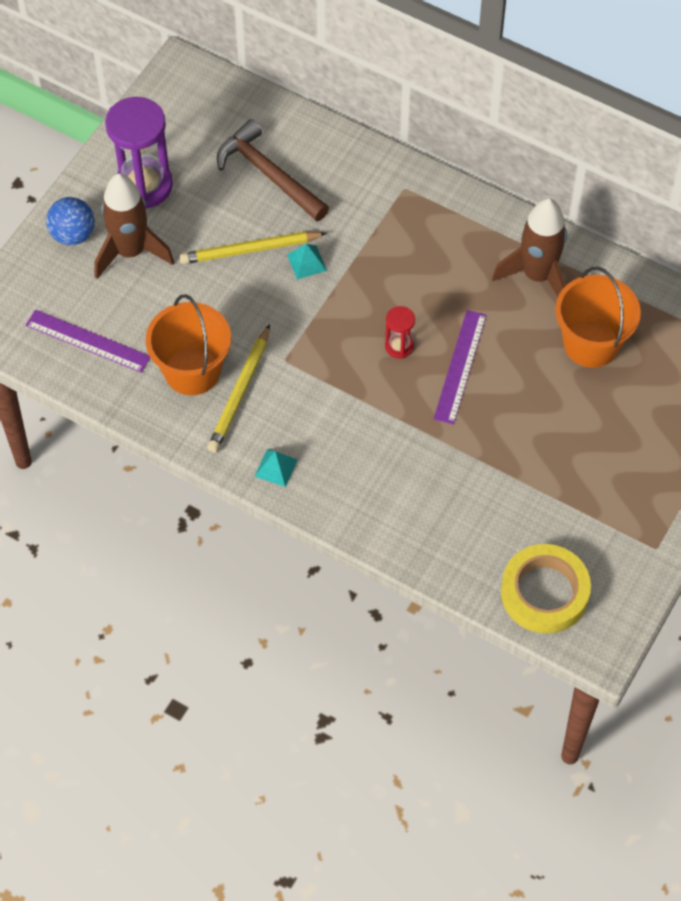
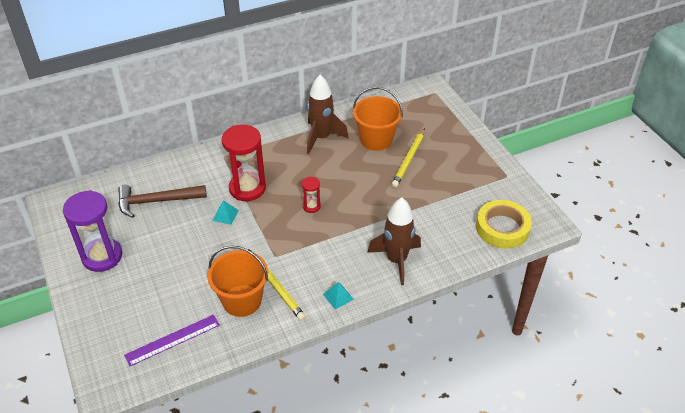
camera: 55 degrees left, 15 degrees down
blue ball [46,197,95,245] -> none
brown rocket [95,173,174,279] -> brown rocket moved to [367,197,421,285]
yellow pencil [179,231,327,264] -> yellow pencil moved to [391,128,425,188]
purple ruler [434,310,487,425] -> none
none -> red hourglass [222,125,266,201]

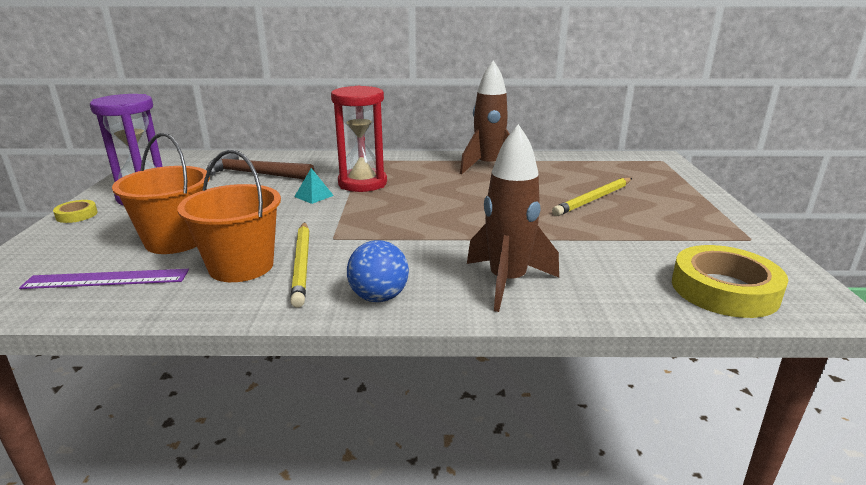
camera: 25 degrees right, 20 degrees down
red hourglass [302,177,321,213] -> none
turquoise pyramid [323,282,354,310] -> blue ball [347,240,409,302]
orange bucket [353,87,403,151] -> orange bucket moved to [112,133,210,254]
none -> yellow tape [53,200,98,223]

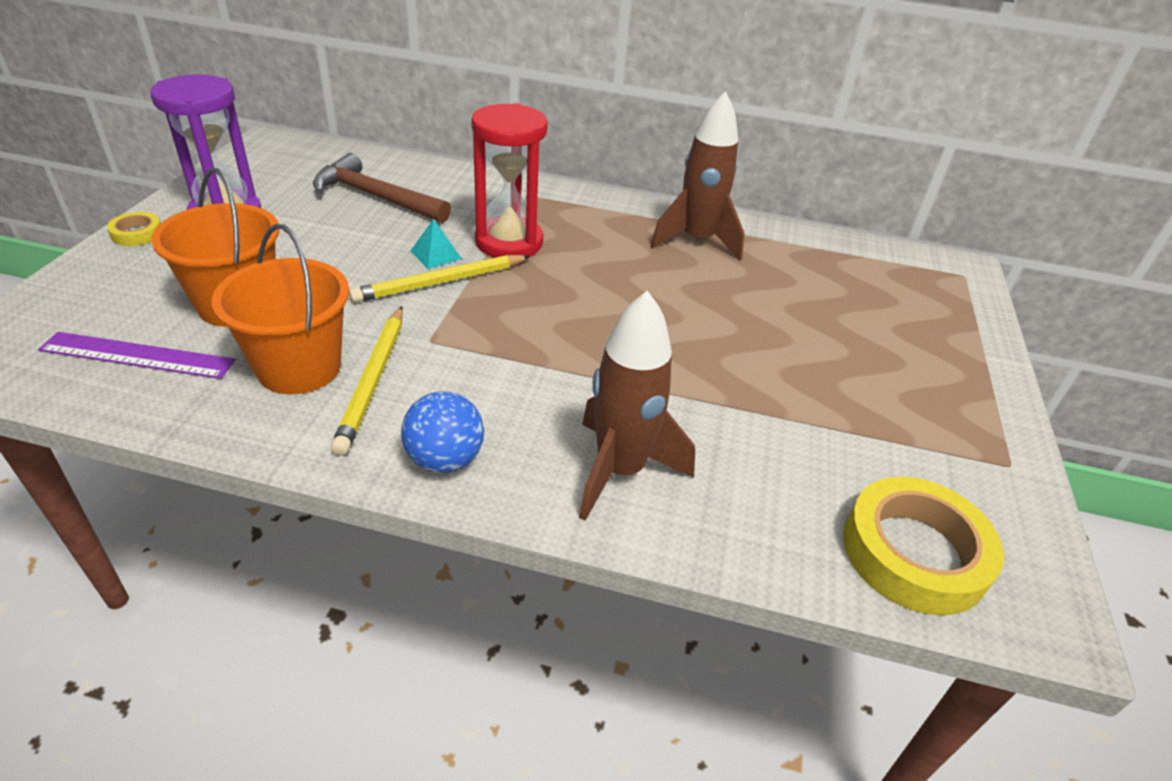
camera: 10 degrees right, 15 degrees up
yellow pencil [552,178,632,216] -> yellow pencil moved to [349,255,531,303]

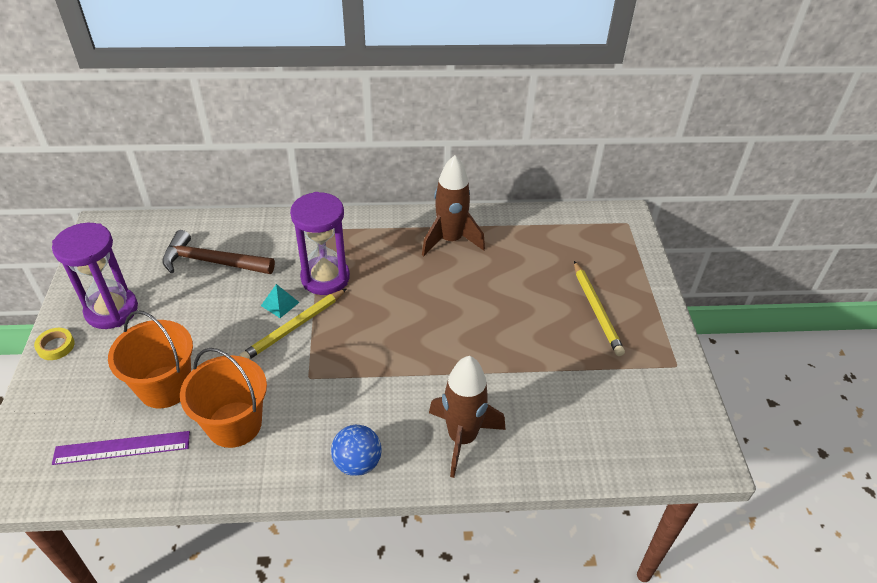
camera: 15 degrees left, 5 degrees up
yellow pencil [331,306,403,456] -> yellow pencil moved to [574,261,625,356]
red hourglass [471,103,548,258] -> purple hourglass [290,192,350,295]
yellow tape [844,476,1004,616] -> none

